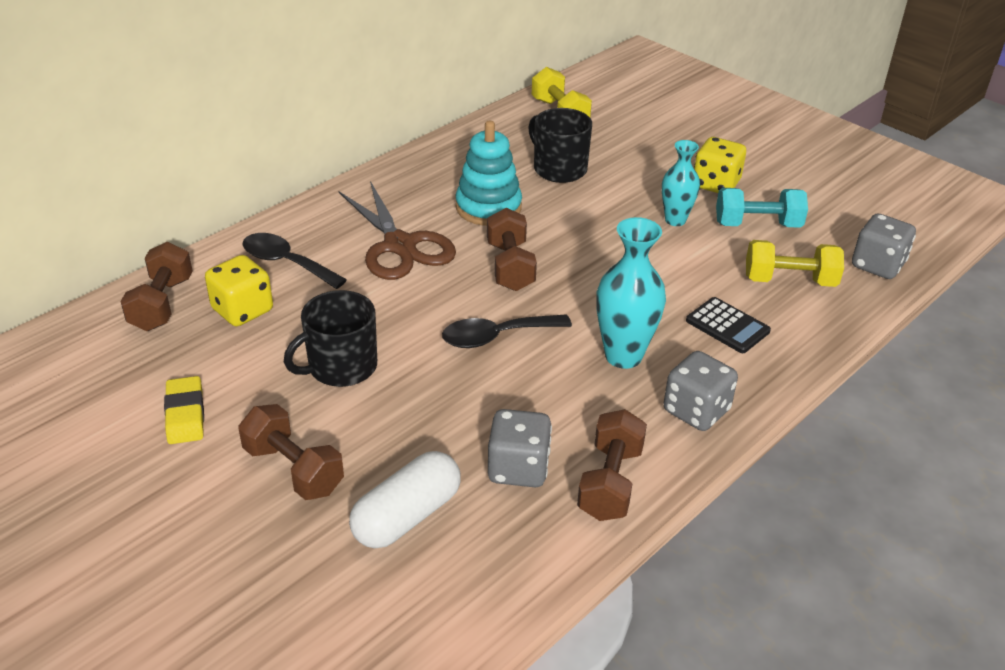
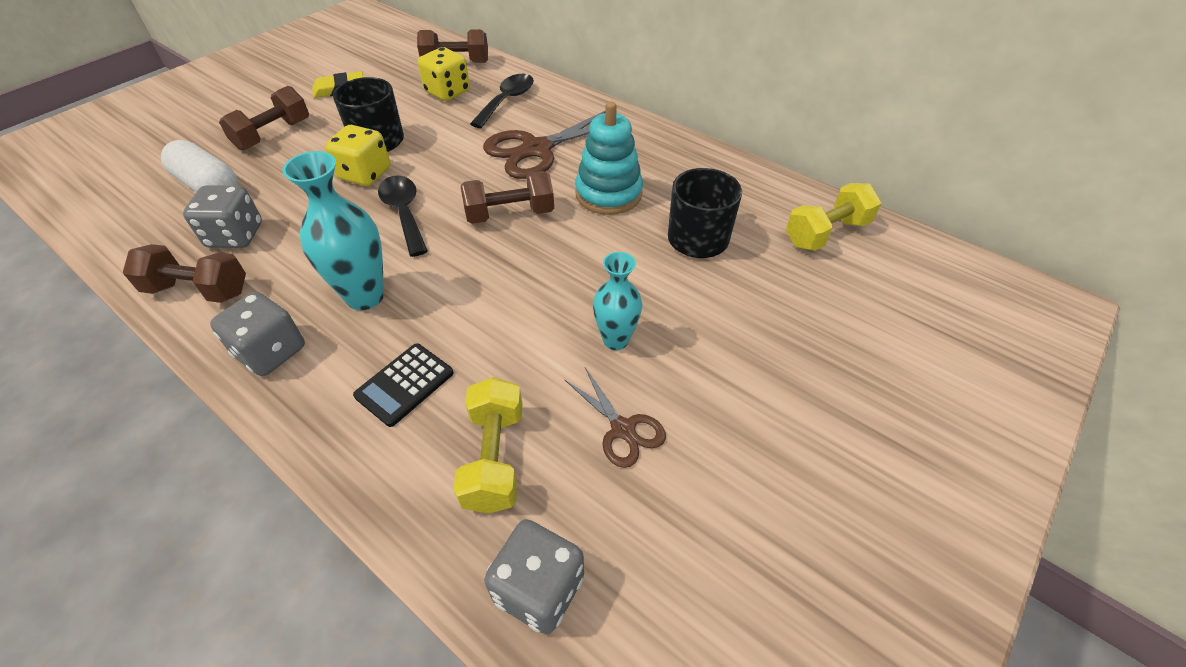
camera: 85 degrees right, 10 degrees up
yellow dice [694,137,746,193] -> yellow dice moved to [325,125,390,186]
turquoise dumbbell [716,188,808,227] -> brown scissors [564,367,666,468]

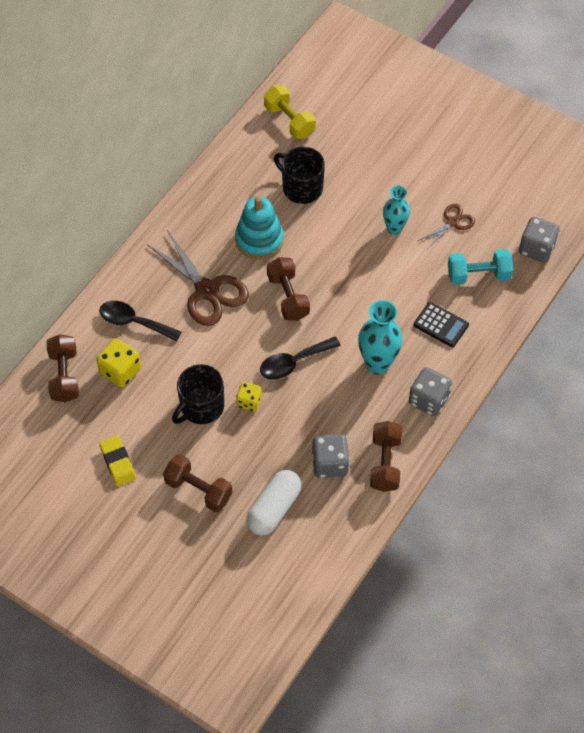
camera: 95 degrees left, 10 degrees up
yellow dice [325,125,390,186] -> yellow dice [236,382,262,411], size x0.64
yellow dumbbell [453,377,523,514] -> turquoise dumbbell [448,249,513,285]

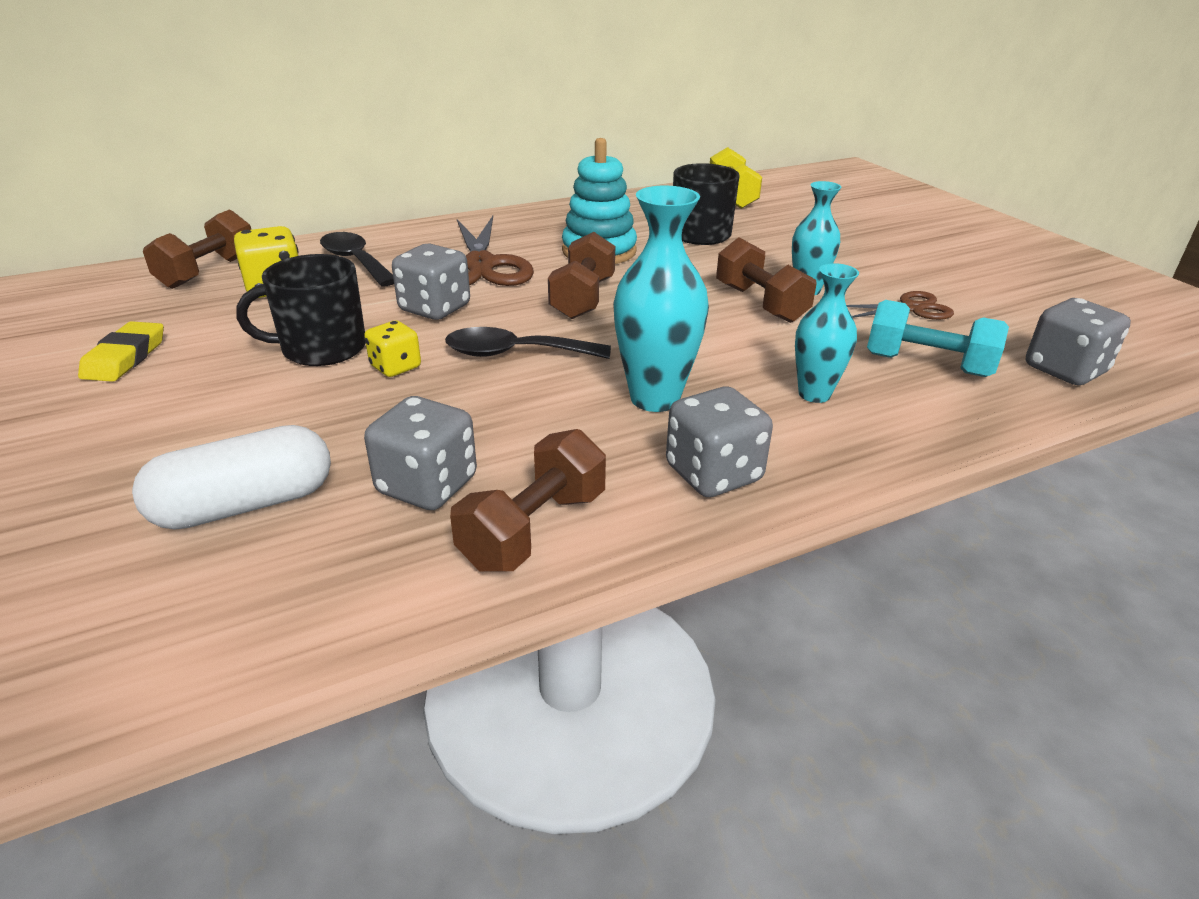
camera: 30 degrees right, 25 degrees down
brown dumbbell [163,454,232,512] -> brown dumbbell moved to [716,238,816,323]
black calculator [414,302,469,347] -> turquoise vase [795,263,859,403]
none -> grey dice [392,244,470,320]

